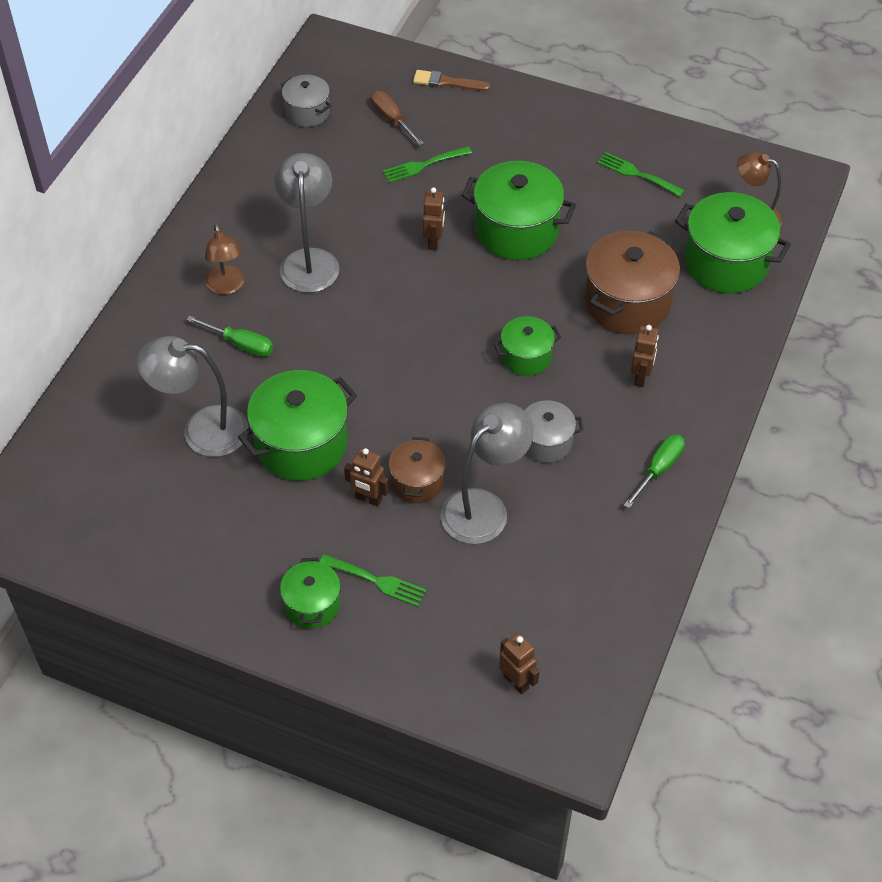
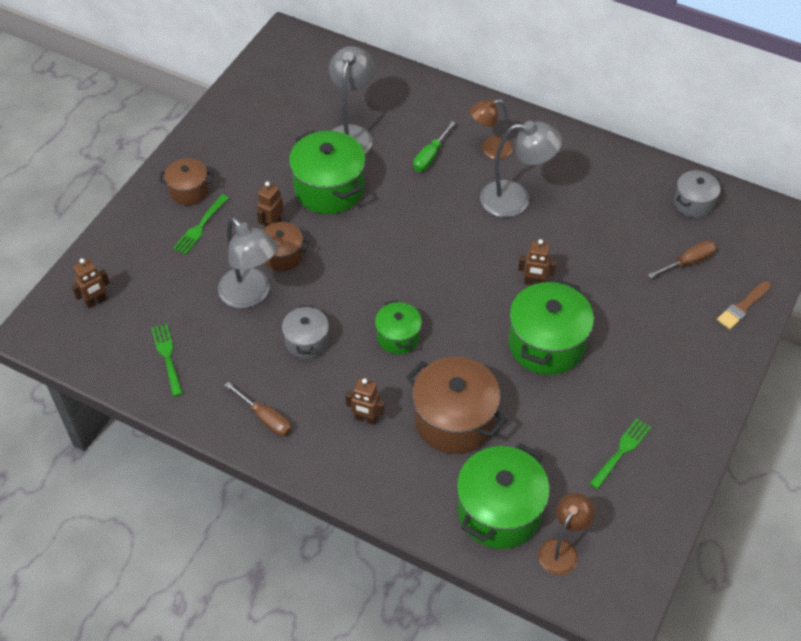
camera: 95 degrees right, 0 degrees up
green pot [280,558,340,628] -> brown pot [159,158,213,205]
green fork [383,146,472,183] -> green fork moved to [151,324,183,397]
brown brush [413,70,490,91] -> brown brush turned 150 degrees counterclockwise [717,281,771,330]
green screwdriver [624,434,685,508] -> brown screwdriver [225,382,292,437]

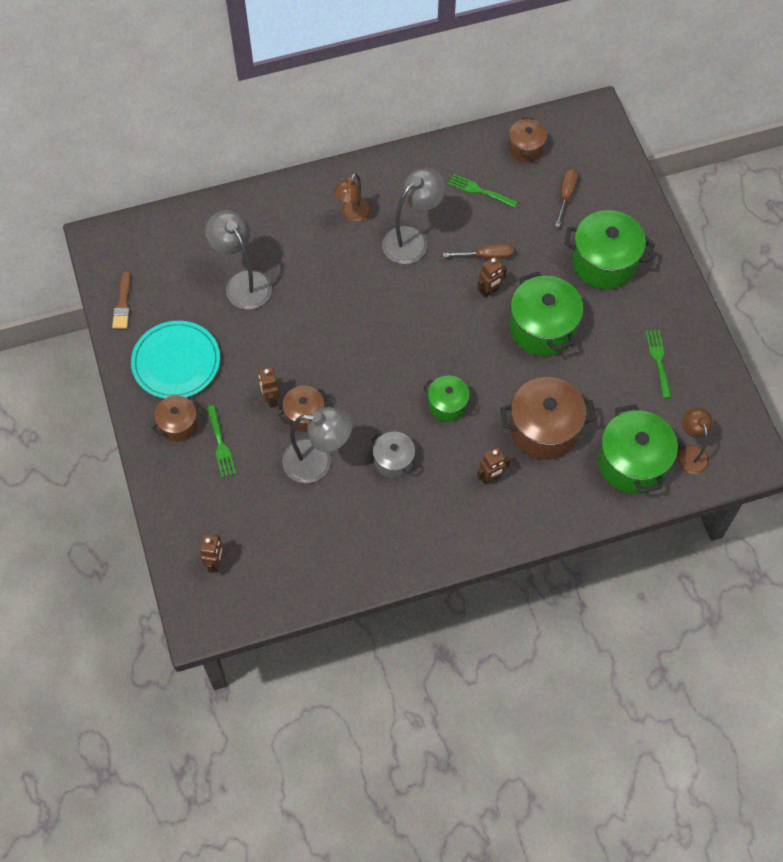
camera: 45 degrees left, 10 degrees up
green fork [151,324,183,397] -> green fork moved to [448,174,518,208]
brown screwdriver [225,382,292,437] -> brown screwdriver moved to [443,244,514,259]
green pot [289,130,365,214] -> green pot moved to [564,210,654,289]
green screwdriver [413,121,455,172] -> none
grey pot [674,170,720,218] -> brown pot [508,118,547,162]
brown brush [717,281,771,330] -> brown brush moved to [112,271,131,329]
none -> turquoise plate [131,321,220,399]

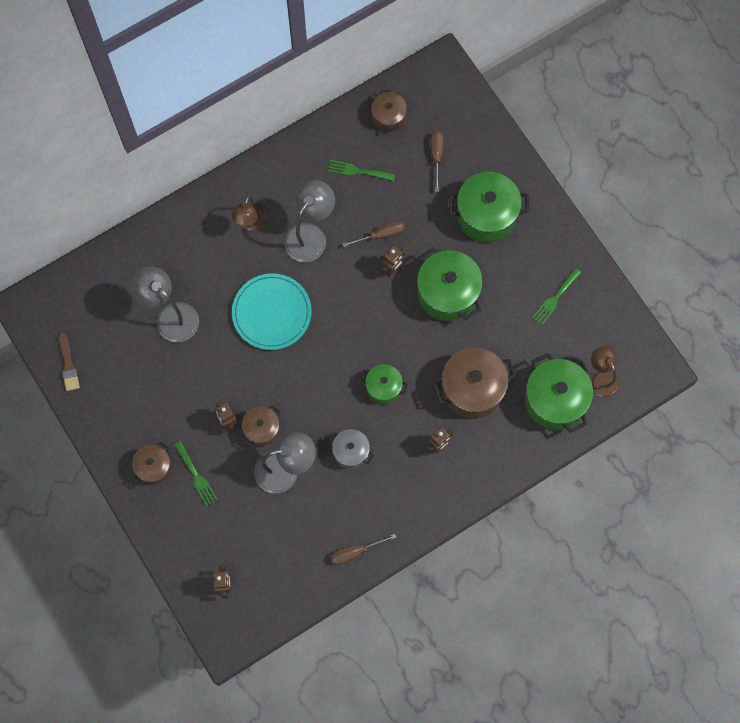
camera: 15 degrees left, 10 degrees up
turquoise plate [131,321,220,399] -> turquoise plate moved to [232,273,312,350]
green fork [646,330,671,399] -> green fork turned 120 degrees counterclockwise [532,268,581,325]
none -> brown screwdriver [330,534,397,565]

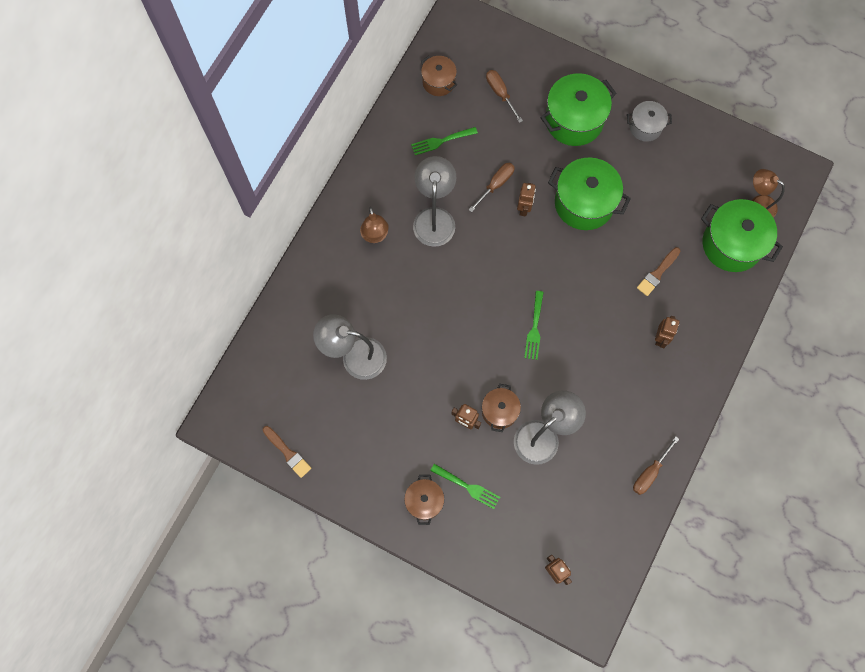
camera: 30 degrees left, 0 degrees up
turquoise plate [232,273,312,350] -> none
grey pot [328,429,374,469] -> grey pot moved to [627,101,672,142]
green pot [361,364,408,404] -> none
brown pot [433,347,517,418] -> brown brush [637,247,681,296]
green fork [532,268,581,325] -> green fork moved to [524,291,544,360]

